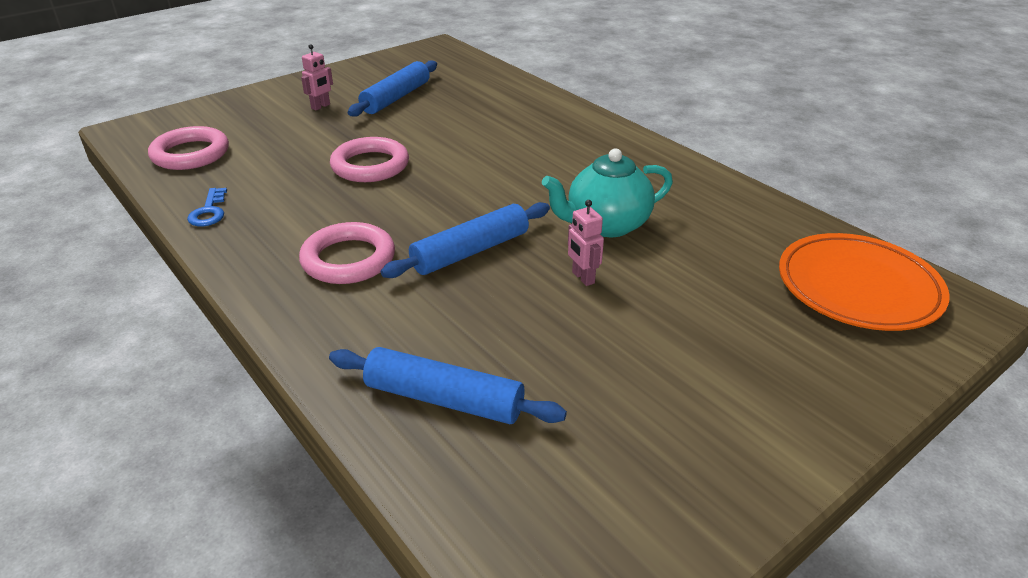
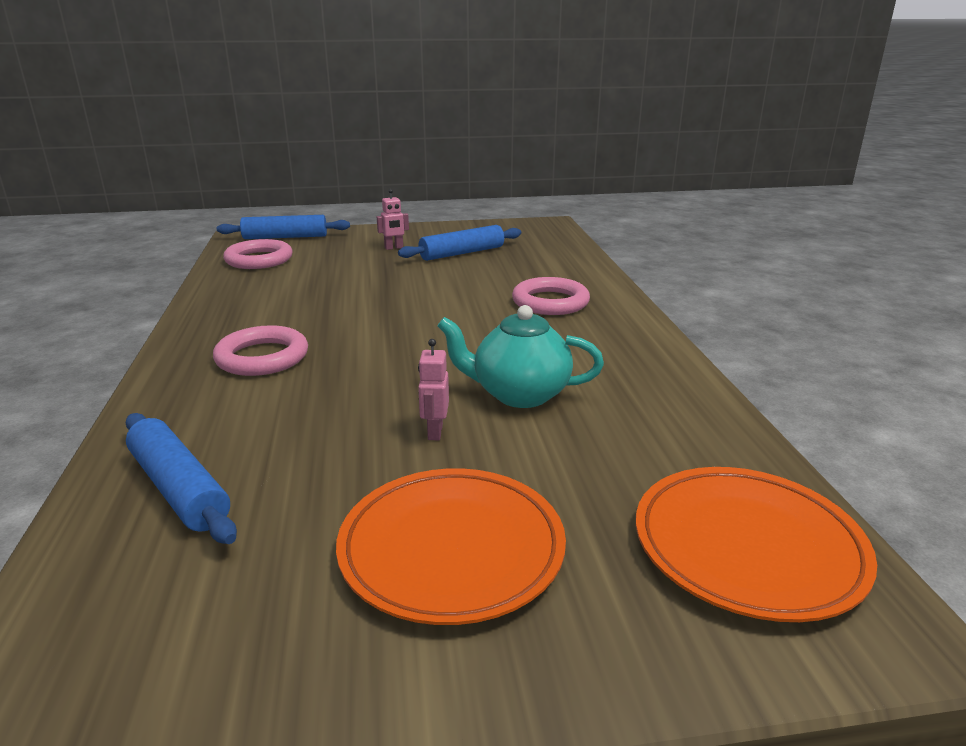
camera: 30 degrees right, 10 degrees down
blue key [187,188,227,226] -> none
pink ring [330,137,409,182] -> pink ring moved to [512,277,590,315]
blue rolling pin [381,202,550,278] -> blue rolling pin moved to [216,215,350,239]
none -> orange plate [336,468,566,625]

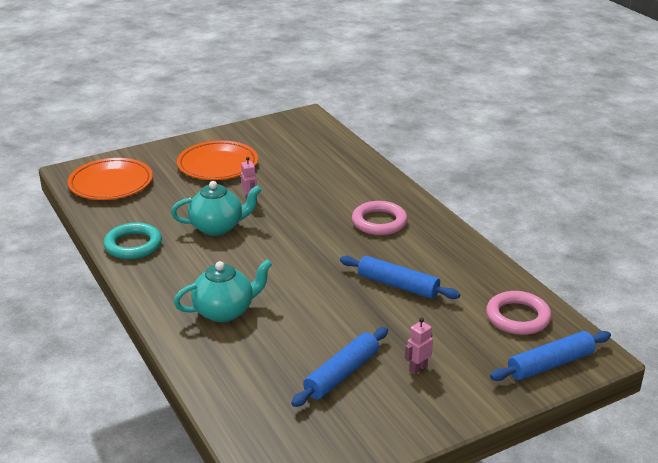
camera: 160 degrees right, 5 degrees up
blue rolling pin [125,413,237,544] -> blue rolling pin moved to [340,256,460,299]
pink ring [512,277,590,315] -> turquoise teapot [174,259,272,322]
none -> turquoise ring [103,223,162,259]

